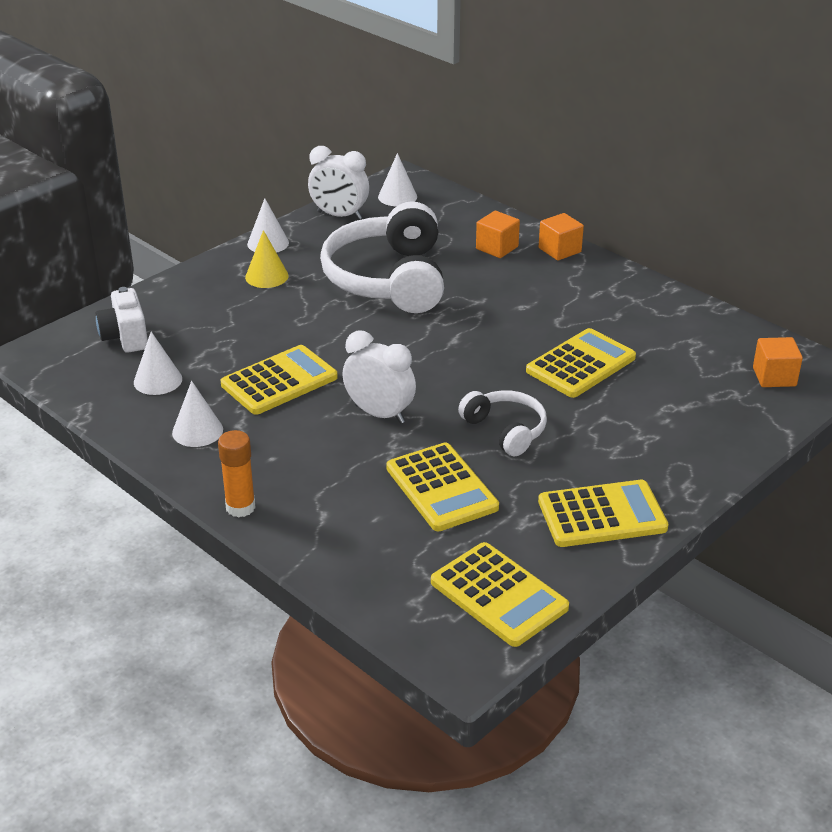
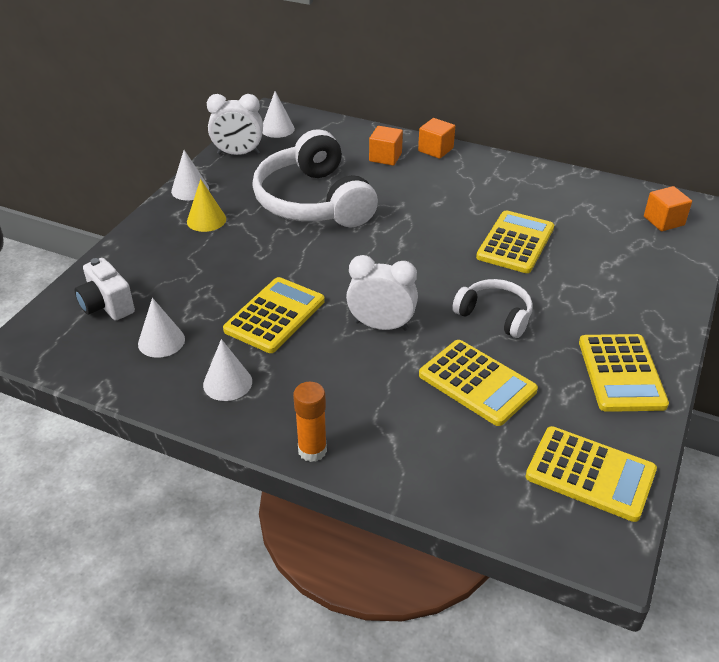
camera: 20 degrees left, 5 degrees up
yellow calculator [538,480,669,547] -> yellow calculator turned 120 degrees clockwise [579,334,669,412]

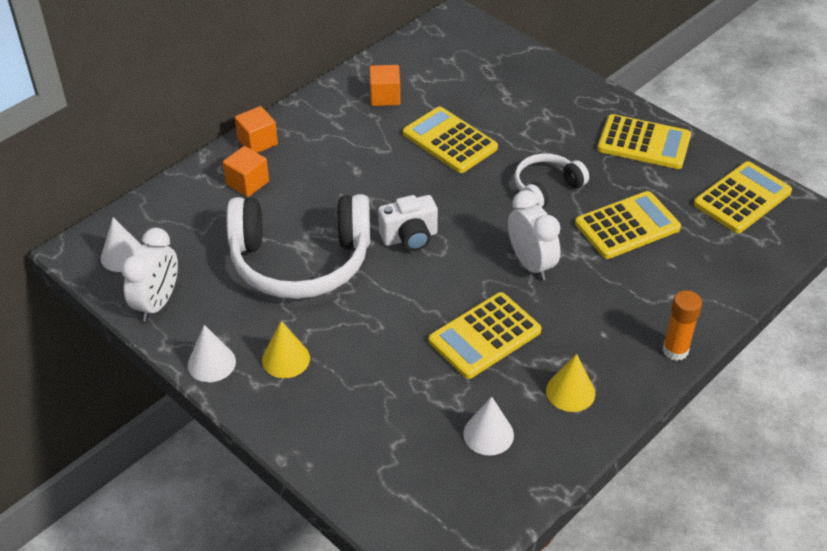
camera: 70 degrees left, 5 degrees up
white camera [75,258,135,321] -> white camera moved to [378,195,438,251]
white cone [203,339,252,401] -> yellow cone [546,354,595,412]
yellow calculator [223,277,325,353] -> yellow calculator turned 90 degrees counterclockwise [429,292,542,379]
white clock [346,255,418,331] -> white clock turned 120 degrees clockwise [508,190,560,281]
orange cube [644,186,692,231] -> orange cube moved to [369,65,400,106]

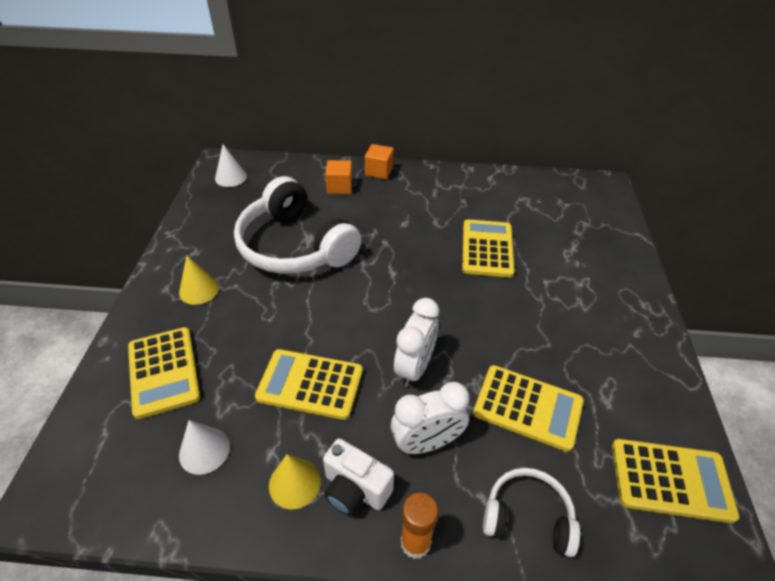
camera: 50 degrees right, 0 degrees up
white clock [121,228,178,322] -> white clock moved to [391,382,469,454]
white cone [188,325,236,382] -> none
orange cube [369,65,400,106] -> none
white camera [378,195,438,251] -> white camera moved to [323,438,394,516]
white headphones [514,153,589,207] -> white headphones moved to [483,468,580,557]
yellow calculator [597,114,691,169] -> yellow calculator moved to [128,327,200,419]

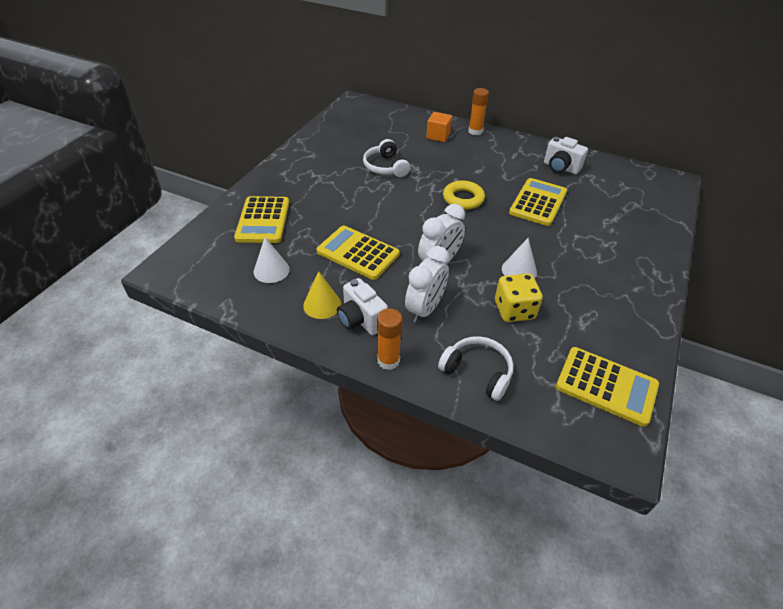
camera: 20 degrees right, 0 degrees up
yellow cone [179,256,219,305] -> none
white cone [215,144,247,187] -> white cone moved to [502,238,537,279]
white headphones [234,176,362,274] -> white headphones [363,139,410,177], size x0.51
orange cube [365,144,394,179] -> orange glue stick [468,88,489,135]
white clock [391,382,469,454] -> white clock turned 60 degrees counterclockwise [405,246,449,323]
yellow calculator [473,365,584,452] -> yellow dice [495,273,543,322]
none -> yellow ring [443,180,485,210]
none -> white camera [544,137,588,174]

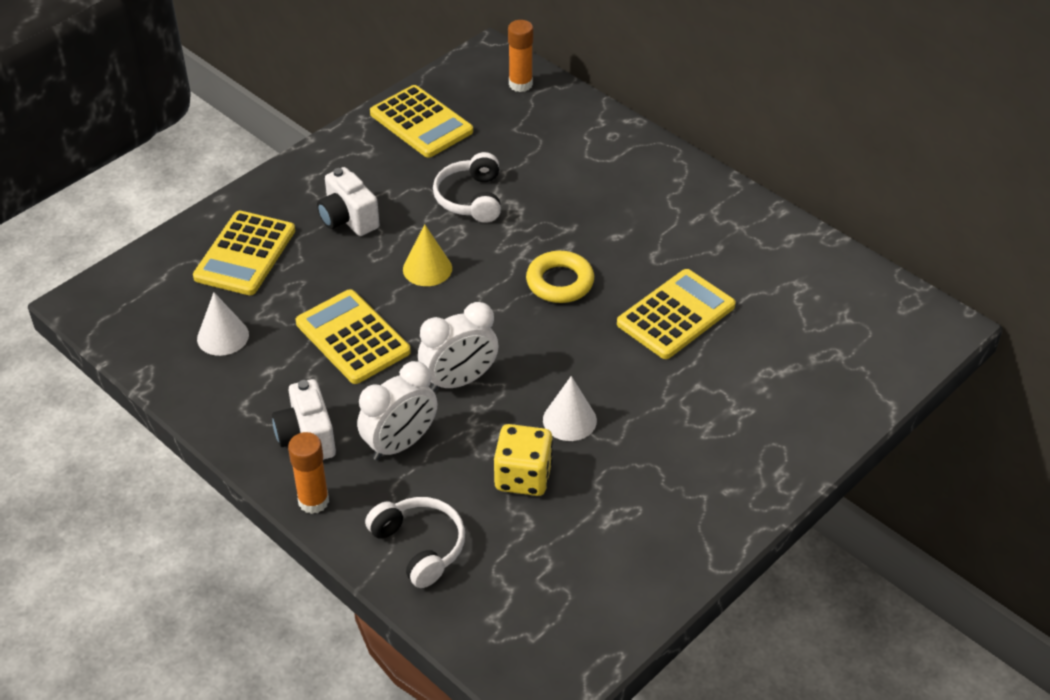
camera: 20 degrees right, 0 degrees up
yellow cone [303,271,341,319] -> yellow cone moved to [403,224,452,286]
orange cube [426,112,452,142] -> none
orange glue stick [468,88,489,135] -> orange glue stick moved to [508,20,533,92]
white camera [544,137,588,174] -> white camera moved to [317,167,380,236]
yellow calculator [556,347,659,427] -> yellow calculator moved to [370,85,473,158]

